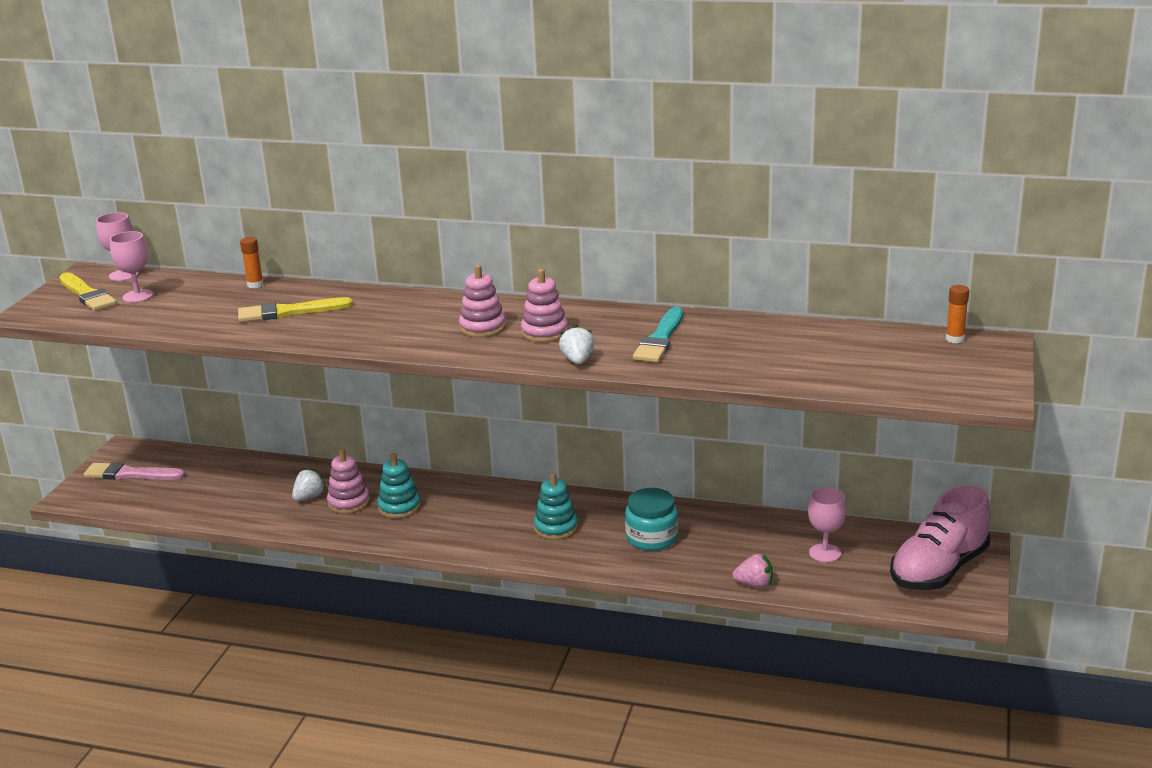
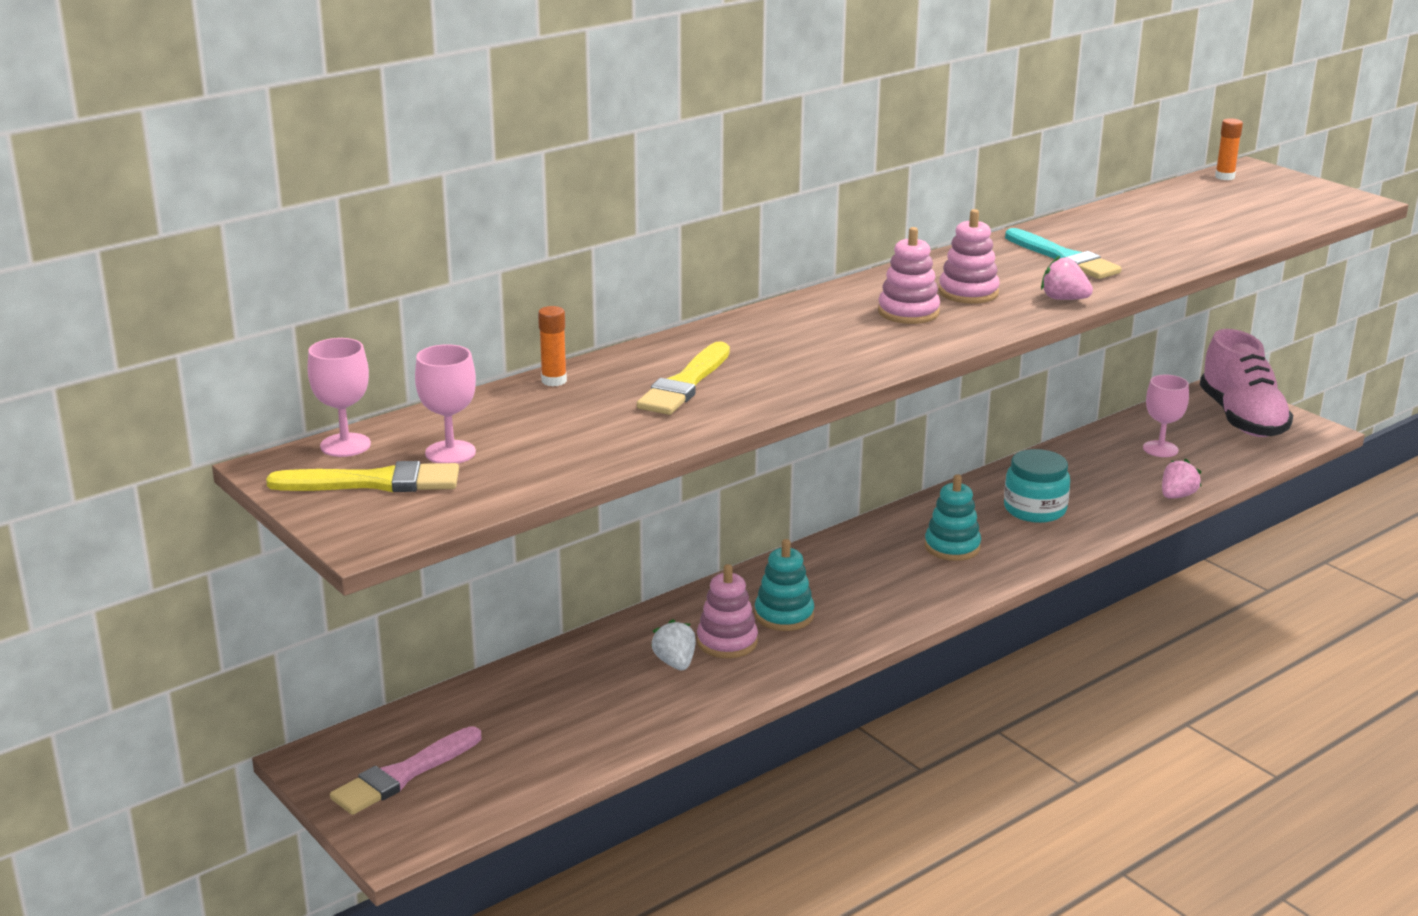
camera: 55 degrees left, 0 degrees up
white strawberry [559,325,595,364] -> pink strawberry [1041,256,1093,300]

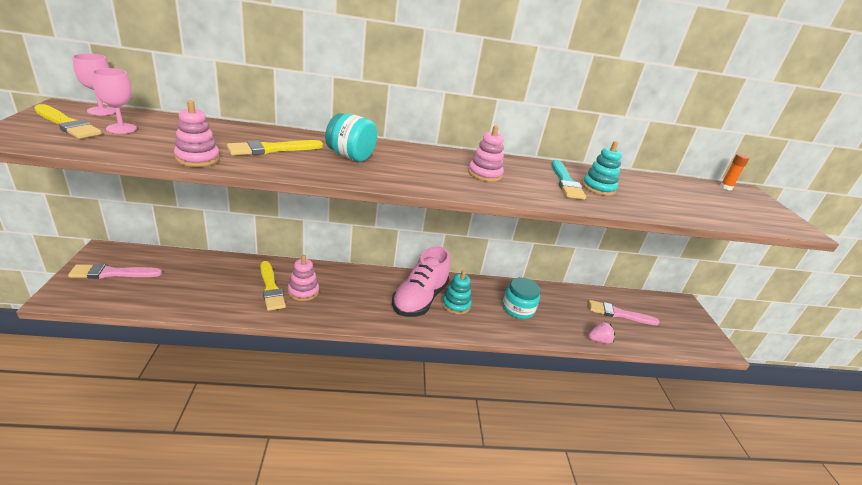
camera: 30 degrees right, 5 degrees up
orange glue stick [538,306,567,386] -> none
white strawberry [651,619,696,670] -> yellow brush [260,261,286,311]
turquoise stacking toy [755,539,814,631] -> turquoise stacking toy moved to [582,141,622,196]
pink stacking toy [878,227,940,324] -> pink stacking toy moved to [174,100,220,167]
pink strawberry [1041,256,1093,300] -> none
pink goblet [1143,375,1189,457] -> pink brush [588,300,660,325]
pink shoe [1200,329,1293,437] -> pink shoe moved to [392,246,451,317]
none -> turquoise jar [325,113,377,162]

